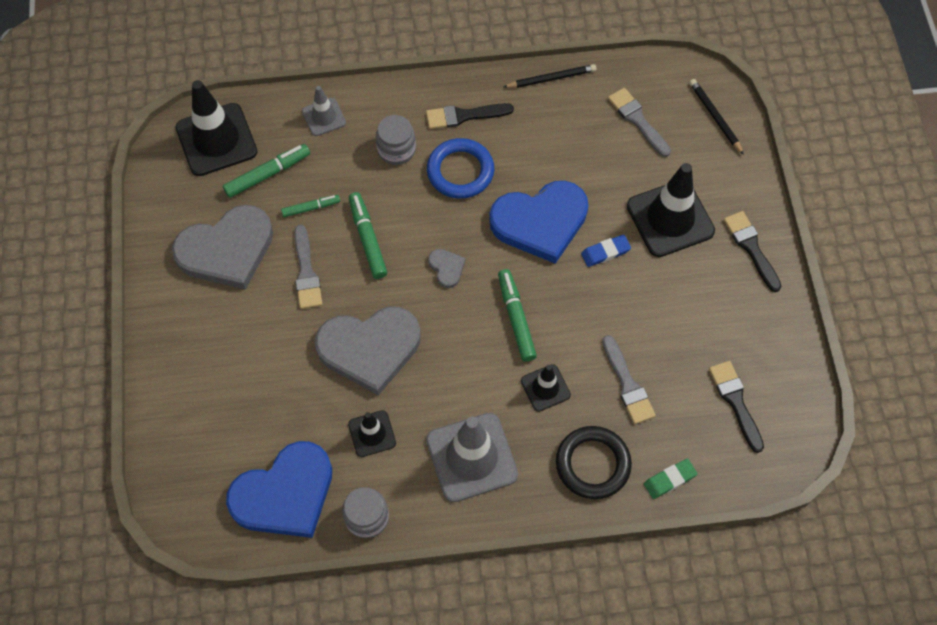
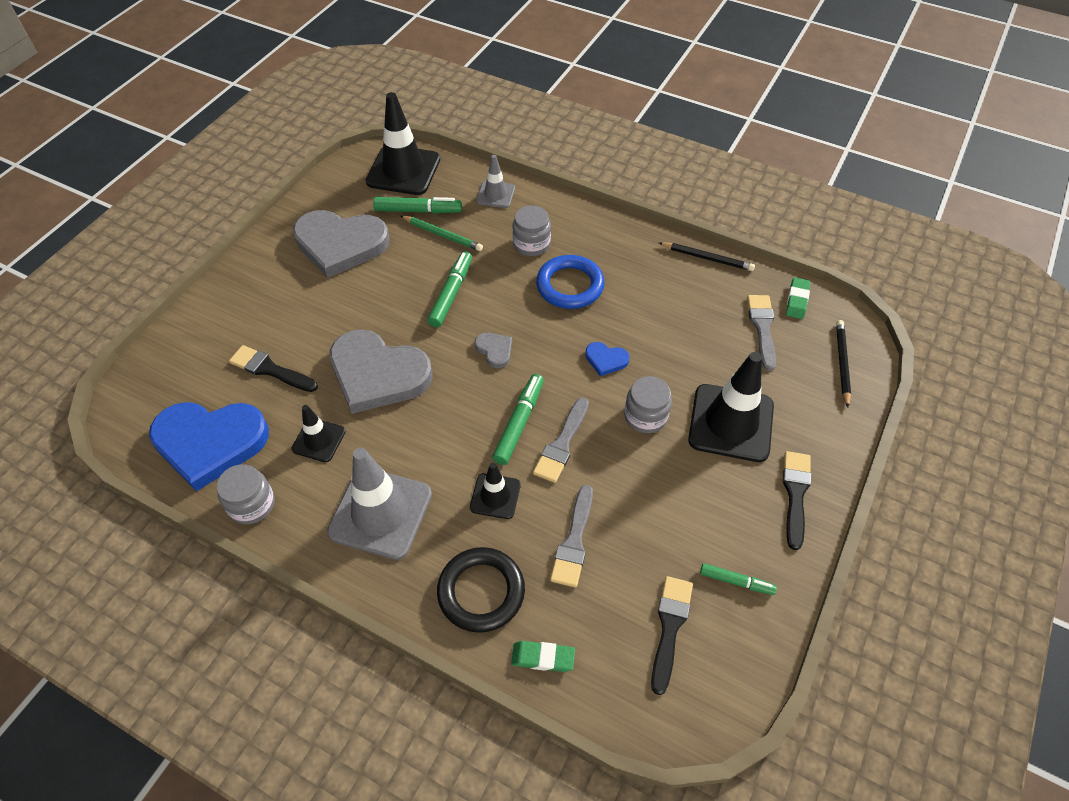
camera: 35 degrees right, 10 degrees down
green marker [281,195,340,217] -> green marker moved to [700,563,777,595]
grey brush [294,225,322,309] -> grey brush moved to [533,397,589,483]
black brush [426,103,514,129] -> black brush moved to [229,345,318,392]
grey heart [428,249,465,288] -> grey heart turned 45 degrees counterclockwise [475,333,512,368]
blue heart [489,181,588,264] -> blue heart [585,342,630,376], size x0.42
blue eraser [581,235,631,267] -> grey jar [624,376,672,433]
none -> green pencil [401,216,483,251]
none -> green eraser [786,277,810,319]

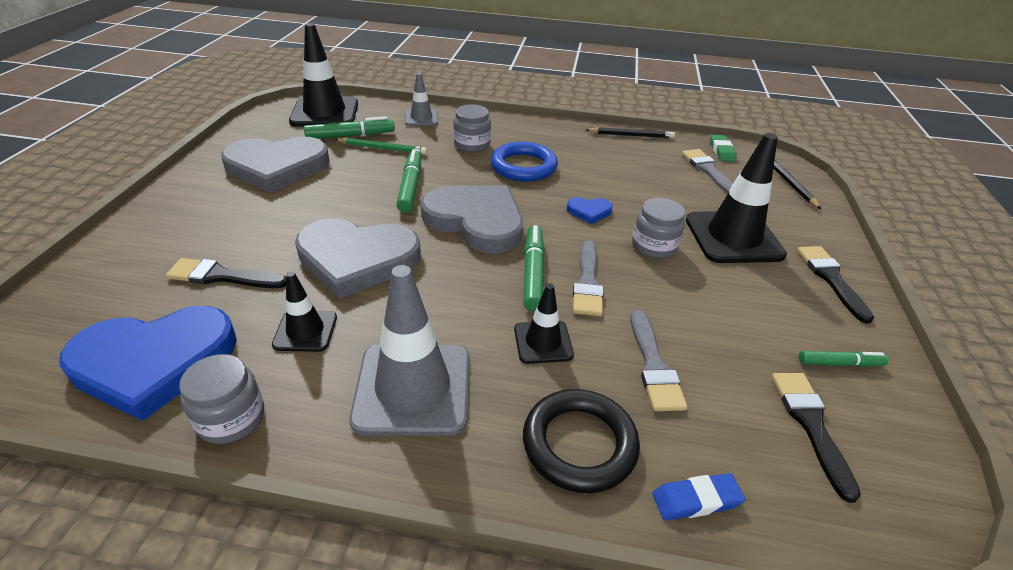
camera: 20 degrees left, 15 degrees down
grey heart [475,333,512,368] -> grey heart [421,185,523,253], size x2.37
green eraser [511,641,575,672] -> blue eraser [652,473,746,521]

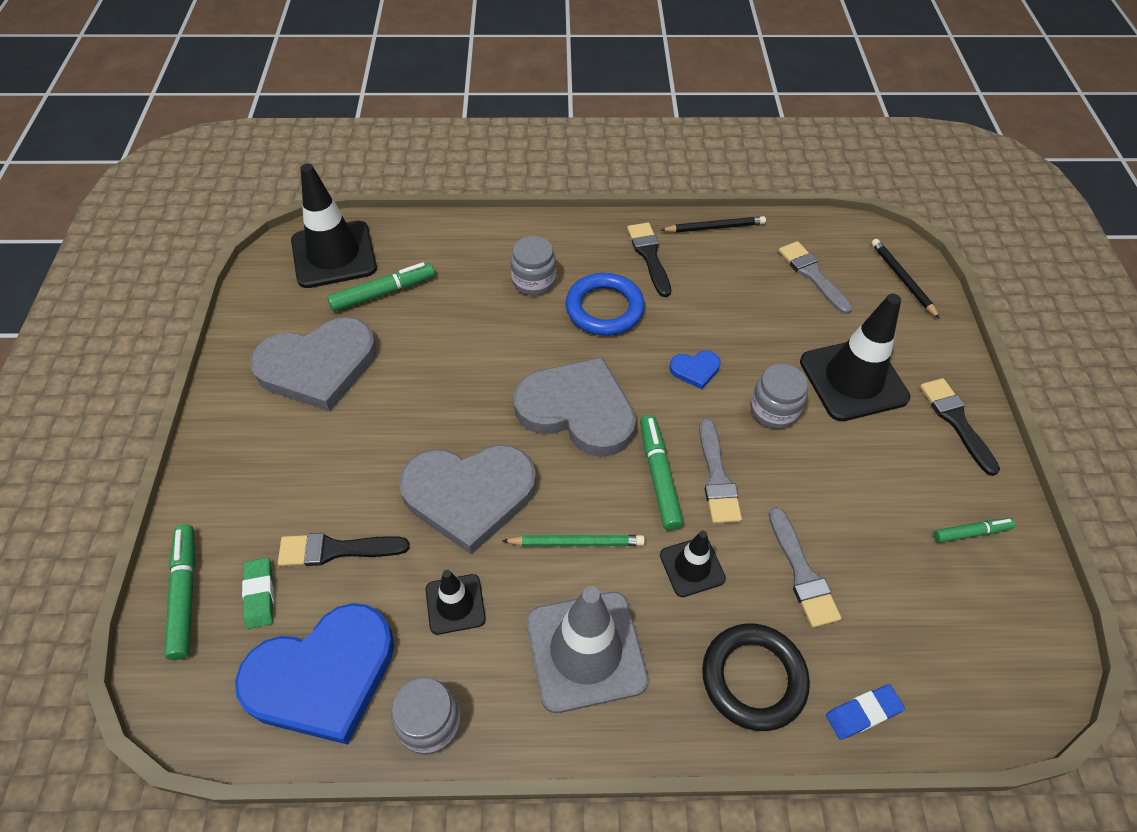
camera: 10 degrees left, 15 degrees up
green pencil [334,138,427,155] -> green pencil moved to [502,535,645,546]
green marker [396,149,421,212] -> green marker moved to [164,524,195,660]
grey traffic cone [405,73,438,126] -> none
green eraser [710,135,737,161] -> green eraser moved to [242,558,274,629]
black brush [772,373,861,503] -> black brush moved to [627,223,671,297]

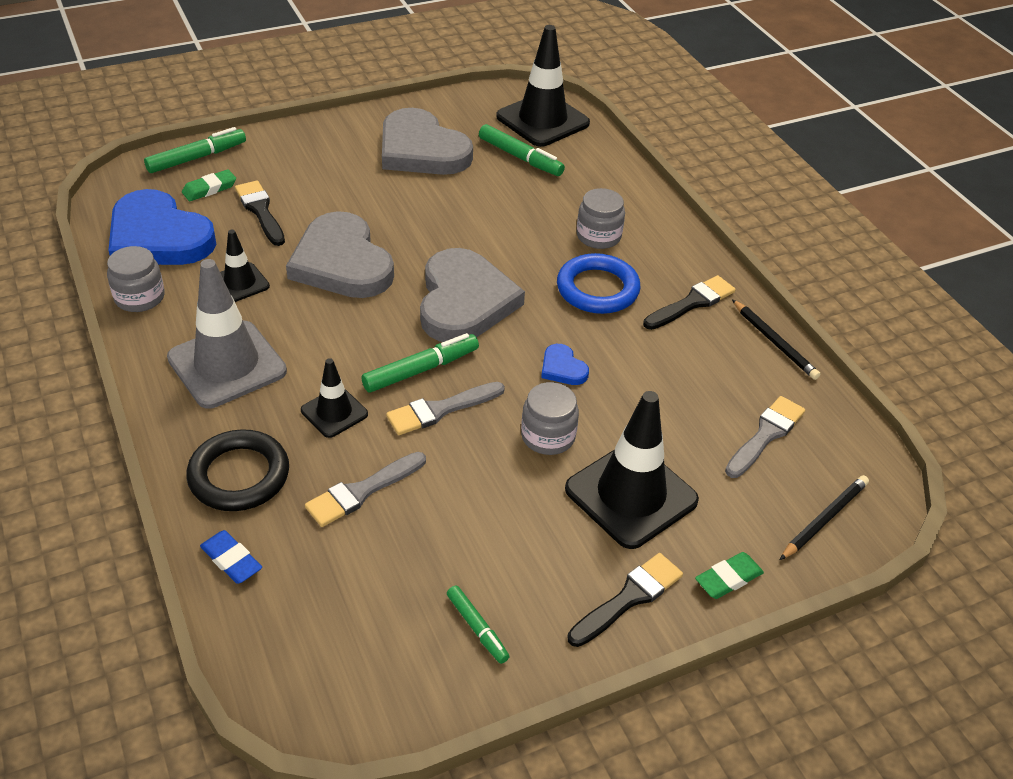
camera: 65 degrees right, 10 degrees down
green pencil [502,535,645,546] -> none
none -> green eraser [695,552,764,599]

